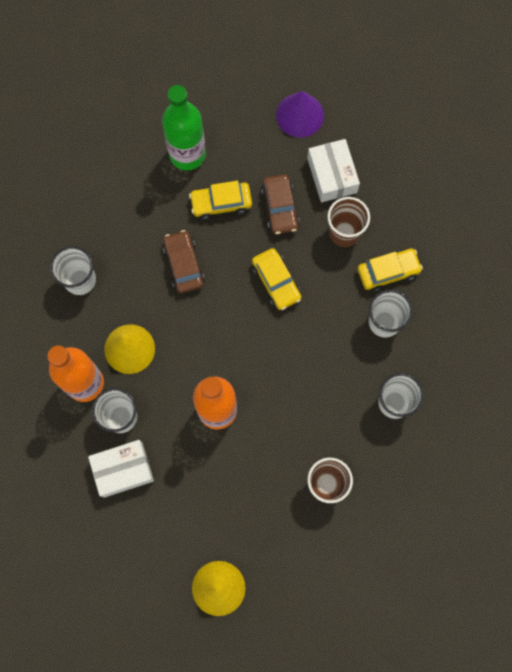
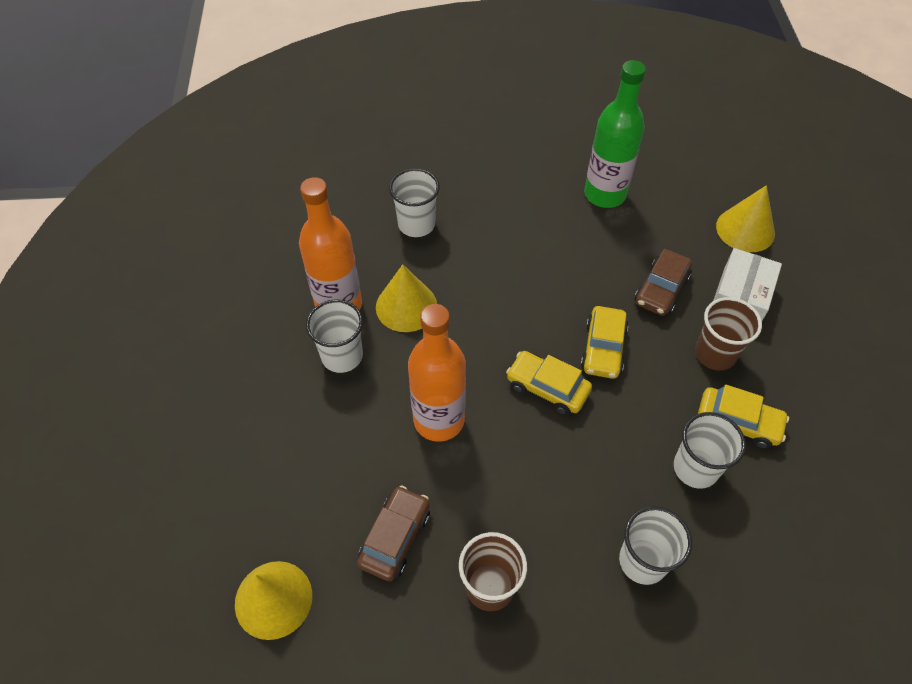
camera: 40 degrees right, 20 degrees down
white box [88,440,154,498] -> none
brown car [163,230,205,293] -> brown car moved to [357,485,430,581]
yellow car [189,181,252,220] -> yellow car moved to [506,351,592,415]
purple cone [276,91,324,138] -> yellow cone [716,185,775,252]

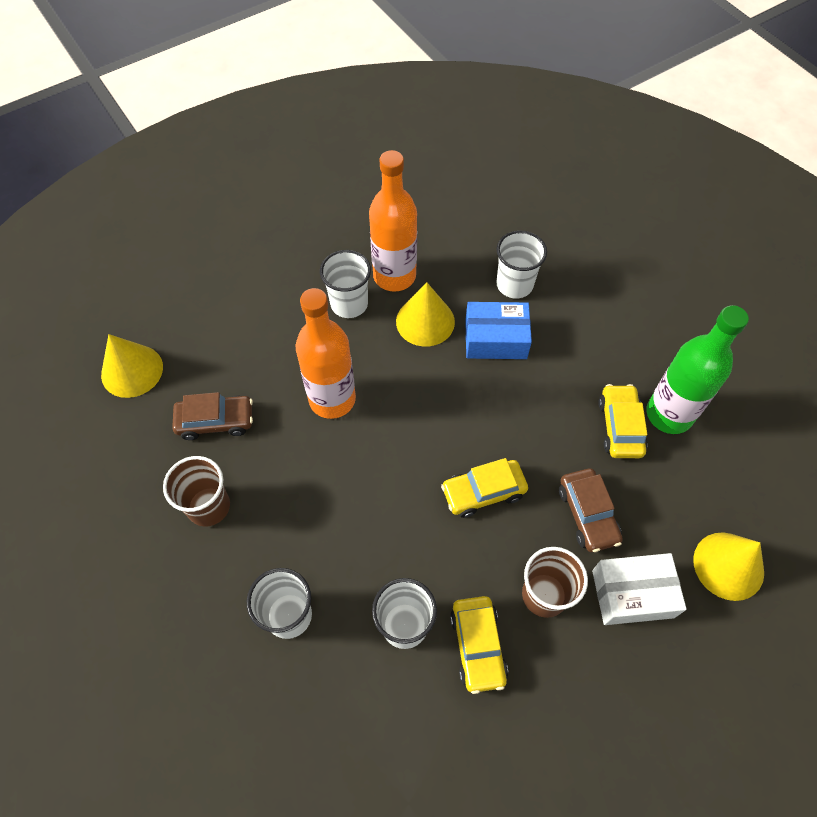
camera: 60 degrees right, 5 degrees up
yellow car [506,351,592,415] -> yellow car moved to [598,384,648,458]
brown car [635,249,692,316] -> brown car turned 105 degrees counterclockwise [559,468,623,552]
none -> blue box [465,302,532,359]

